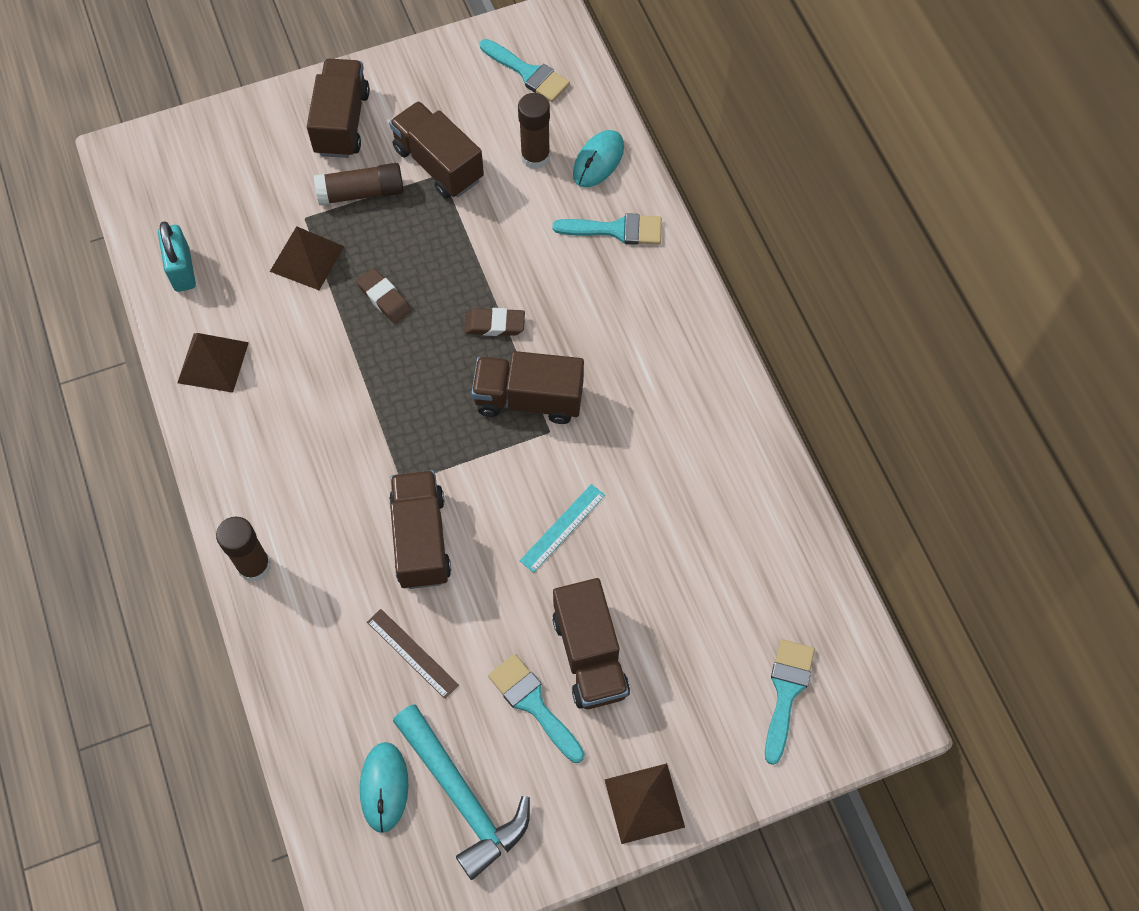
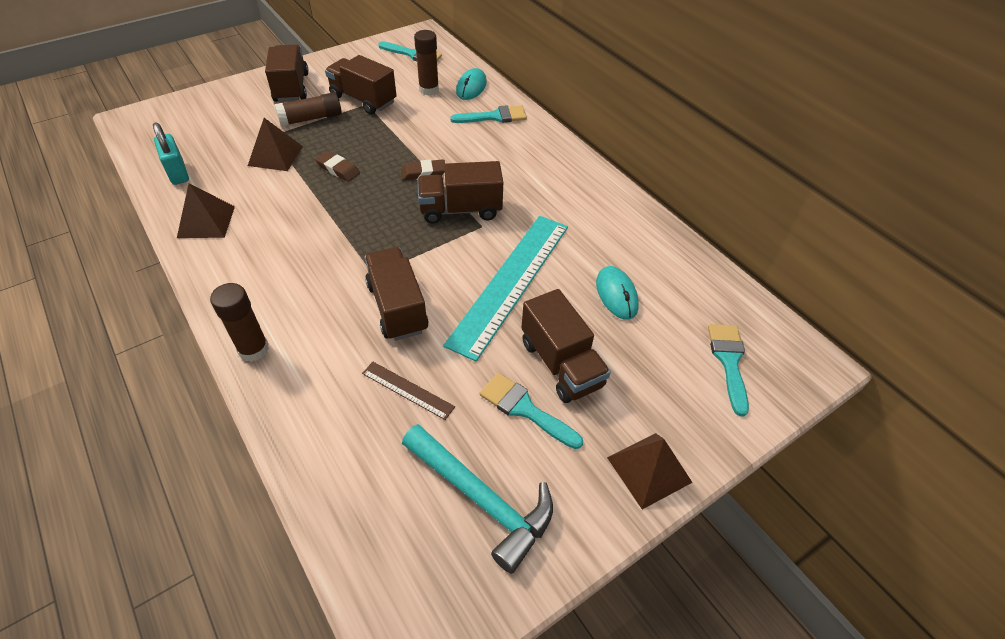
camera: 15 degrees left, 15 degrees down
turquoise mouse [360,742,408,833] -> turquoise mouse moved to [596,266,639,319]
turquoise ruler [520,484,605,573] -> turquoise ruler [443,216,568,361], size x2.29

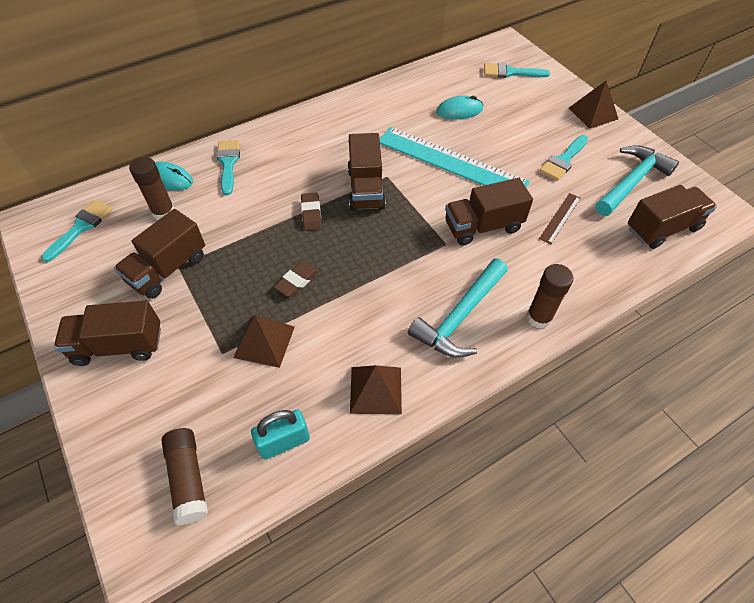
camera: 85 degrees left, 5 degrees up
brown glue stick [274,92,342,127] -> brown glue stick moved to [161,428,208,525]
brown truck [521,289,611,403] -> brown truck moved to [628,185,717,249]
none -> turquoise hammer [408,259,508,358]

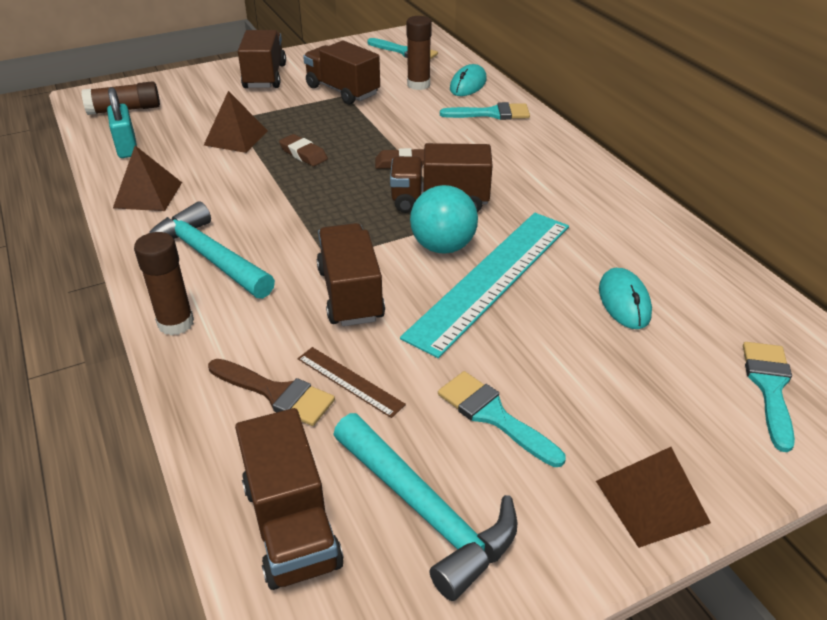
camera: 95 degrees right, 15 degrees down
none -> brown brush [208,359,335,426]
none -> turquoise ball [410,185,478,254]

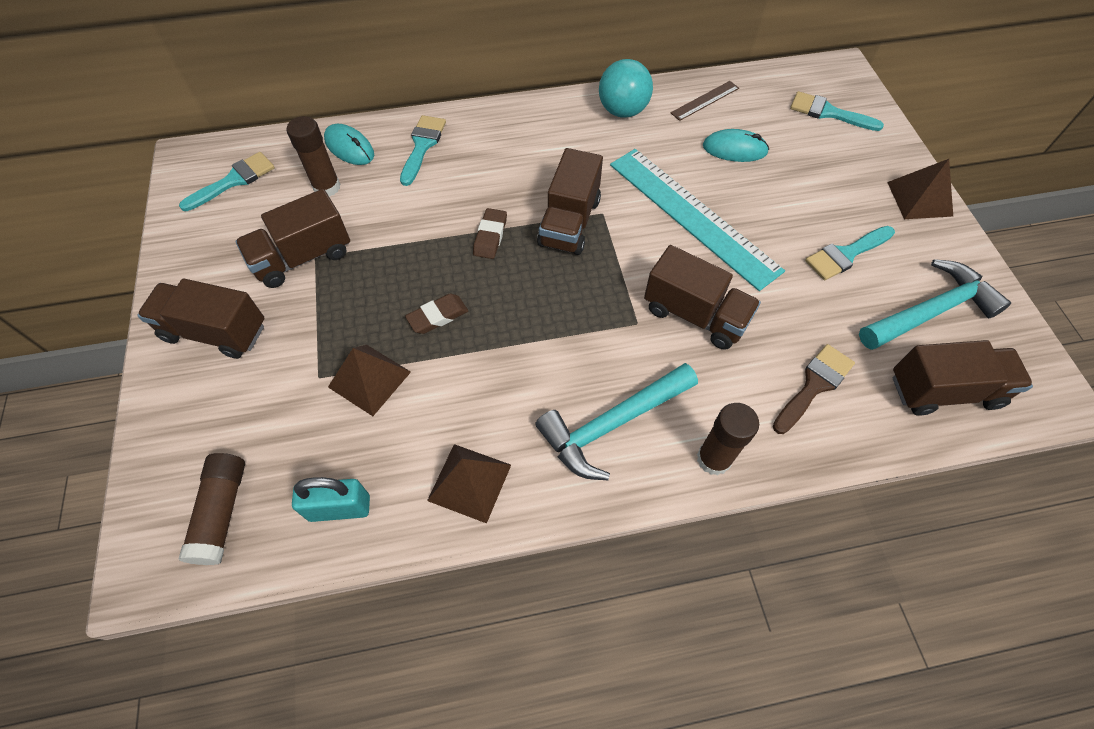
camera: 75 degrees left, 20 degrees up
brown ruler [298,347,406,418] -> brown ruler moved to [671,81,739,121]
brown truck [317,223,385,326] -> brown truck turned 150 degrees counterclockwise [644,245,761,350]
turquoise ball [410,185,478,254] -> turquoise ball moved to [599,59,653,118]

